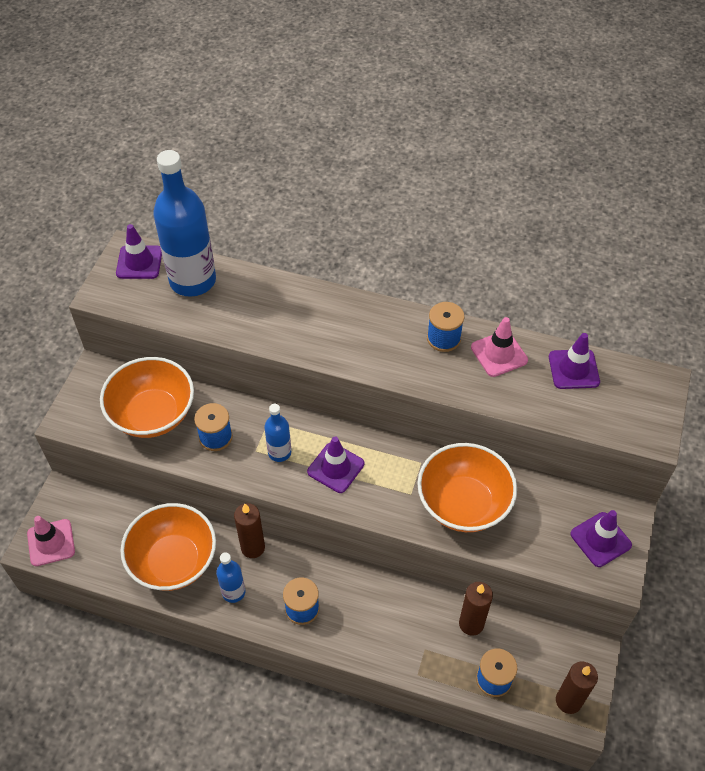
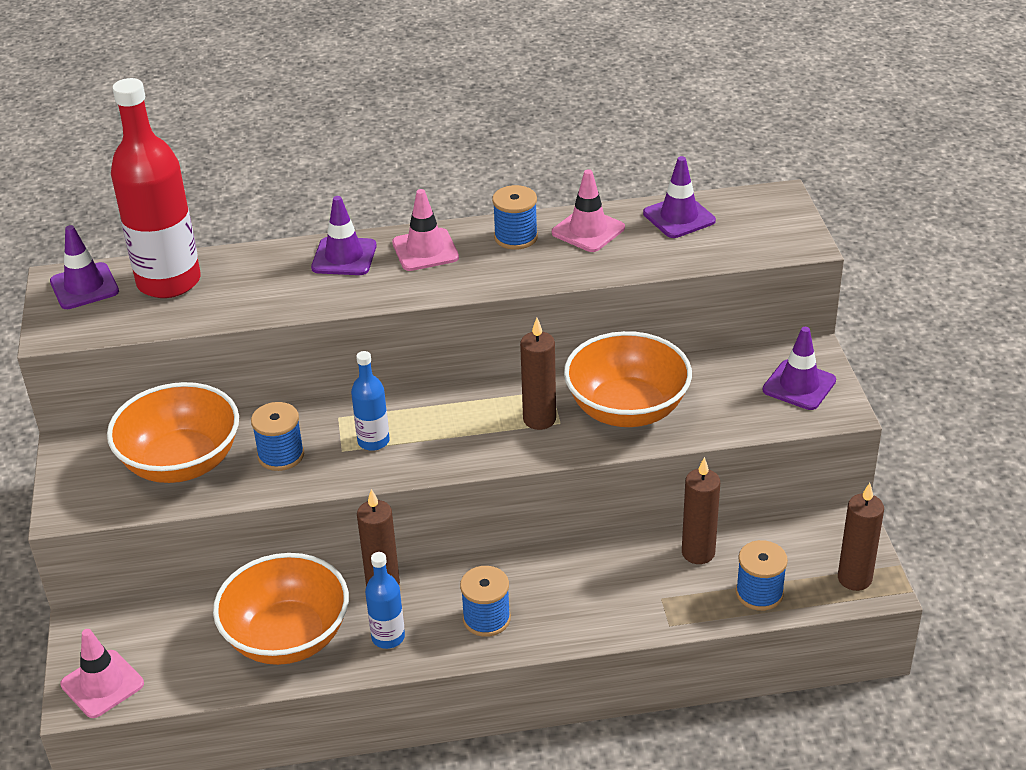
camera: 25 degrees left, 15 degrees down
blue bottle [153,150,216,297] -> red bottle [111,78,200,298]
purple traffic cone [307,436,364,493] -> purple traffic cone moved to [311,196,377,275]
none -> pink traffic cone [392,189,459,271]
none -> brown candle [520,318,556,430]

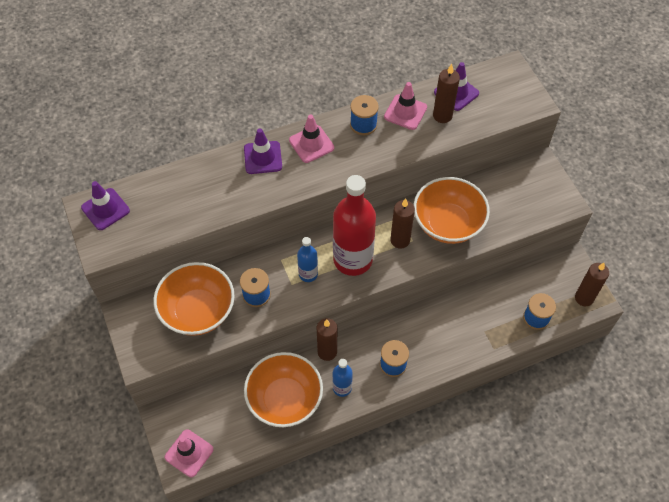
camera: 15 degrees left, 20 degrees up
red bottle [111,78,200,298] -> red bottle moved to [333,175,376,276]
brown candle [682,457,720,564] -> brown candle moved to [433,64,460,123]
purple traffic cone [763,327,836,410] -> none

